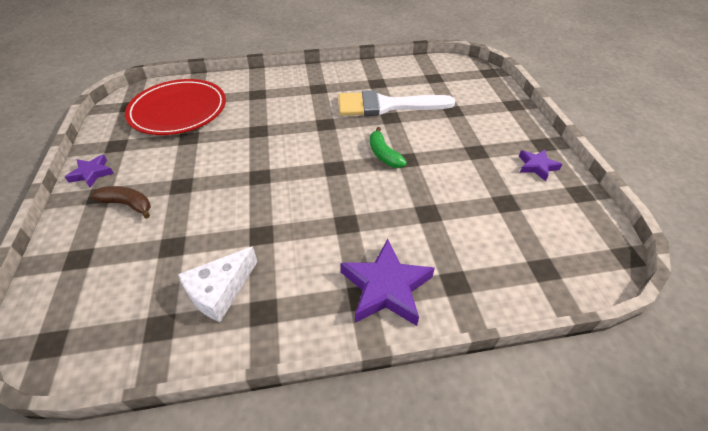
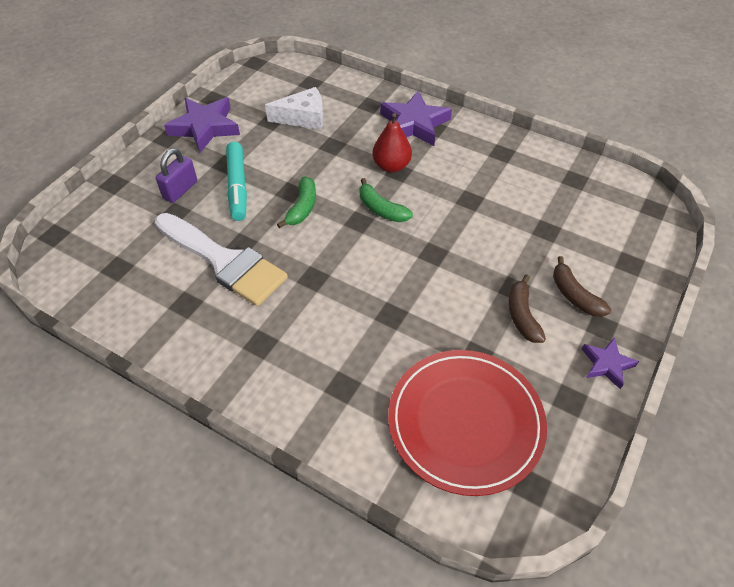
camera: 140 degrees left, 5 degrees up
white cheese [178,246,257,322] -> white cheese moved to [265,87,323,130]
purple star [519,149,562,181] -> purple star [164,97,240,153], size x1.77
none -> purple padlock [156,148,197,203]
none -> turquoise marker [226,142,247,221]
none -> green banana [360,178,413,222]
none -> red pear [372,113,412,173]
none -> brown banana [508,274,546,343]

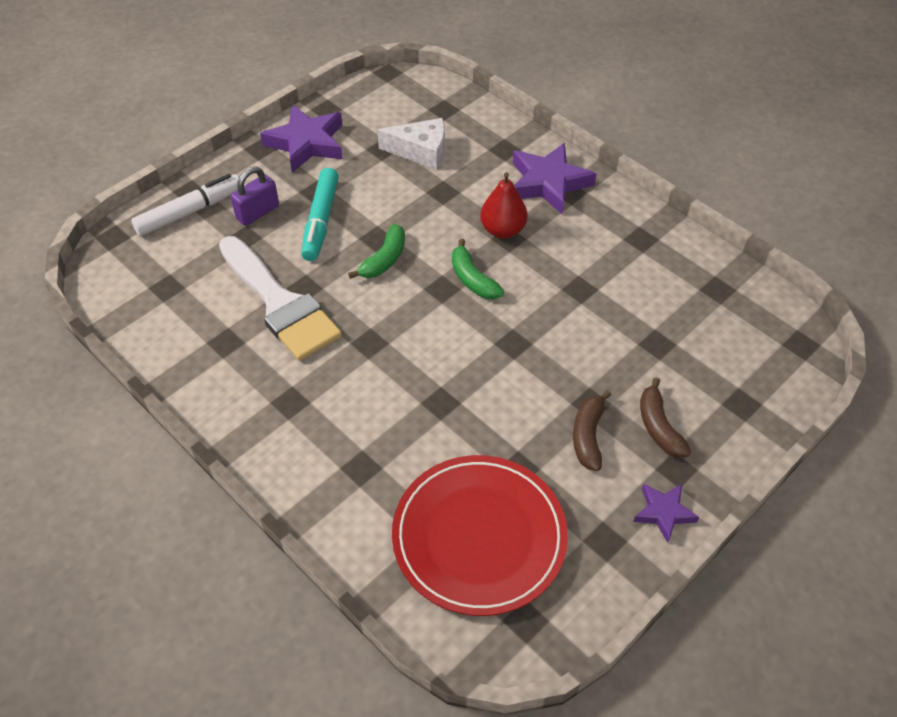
camera: 15 degrees right, 0 degrees up
none -> white marker [131,174,239,236]

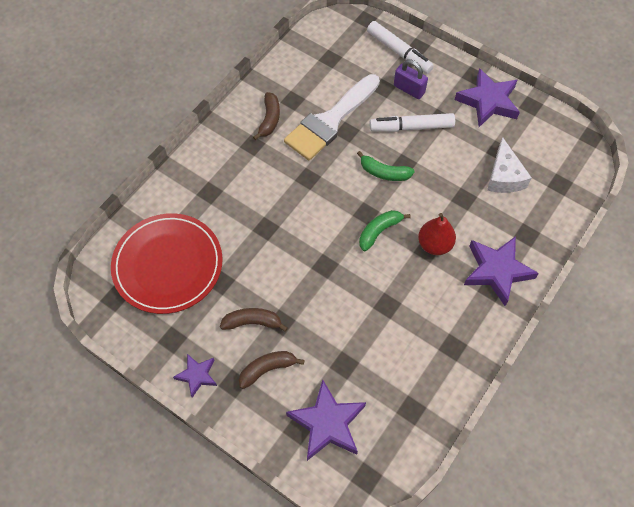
camera: 80 degrees right, 10 degrees up
turquoise marker [301,168,339,261] -> white marker [370,113,455,132]
none -> brown banana [253,92,280,140]
none -> purple star [286,379,366,461]

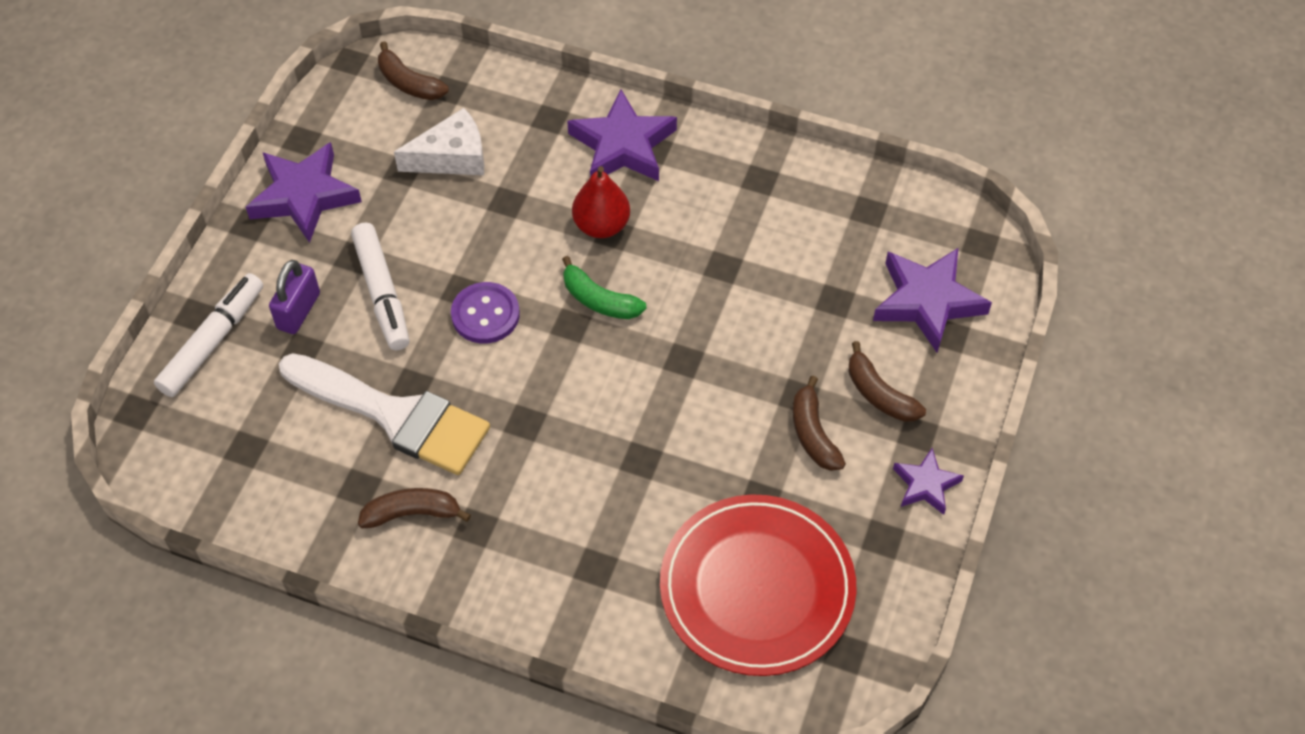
camera: 105 degrees left, 5 degrees down
green banana [357,151,415,181] -> purple button [451,282,520,343]
none -> brown banana [378,41,449,100]

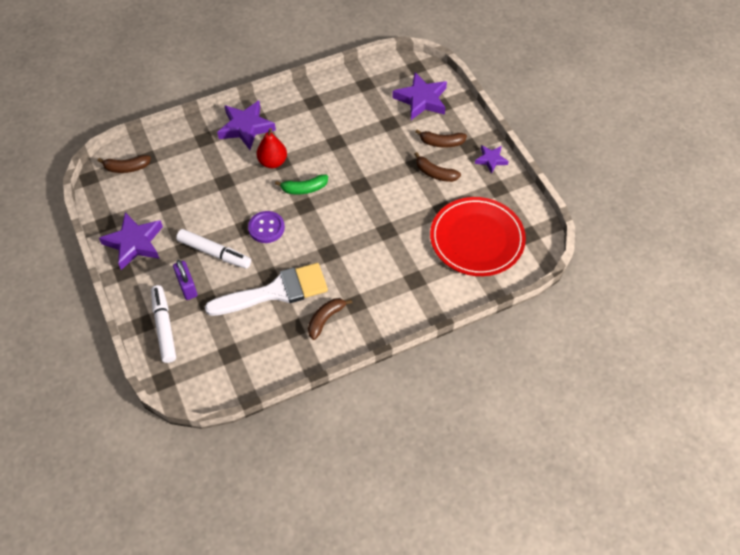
camera: 45 degrees left, 0 degrees up
white cheese [394,108,484,175] -> none

